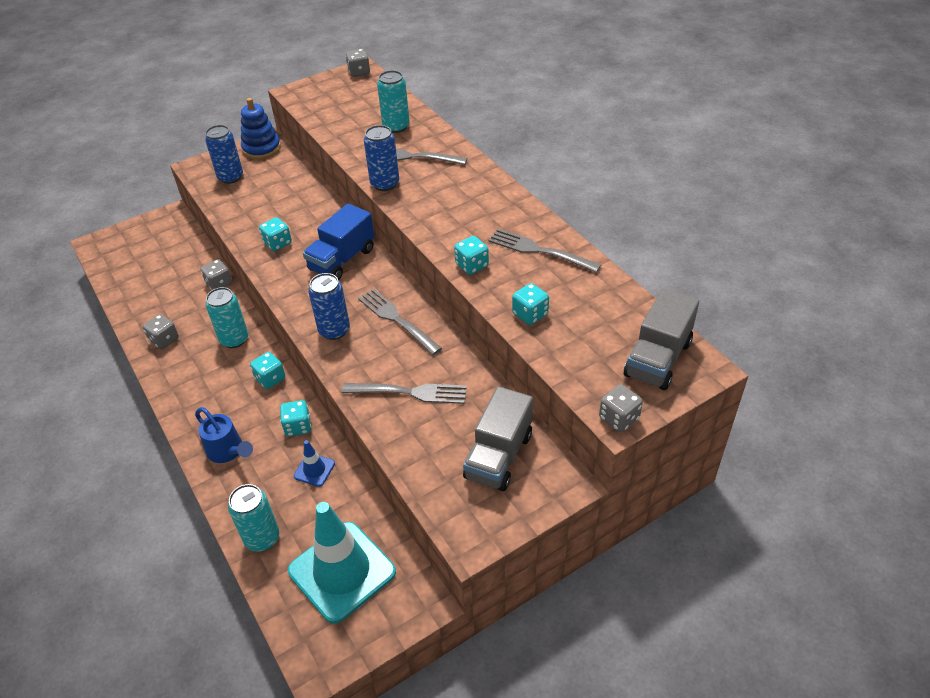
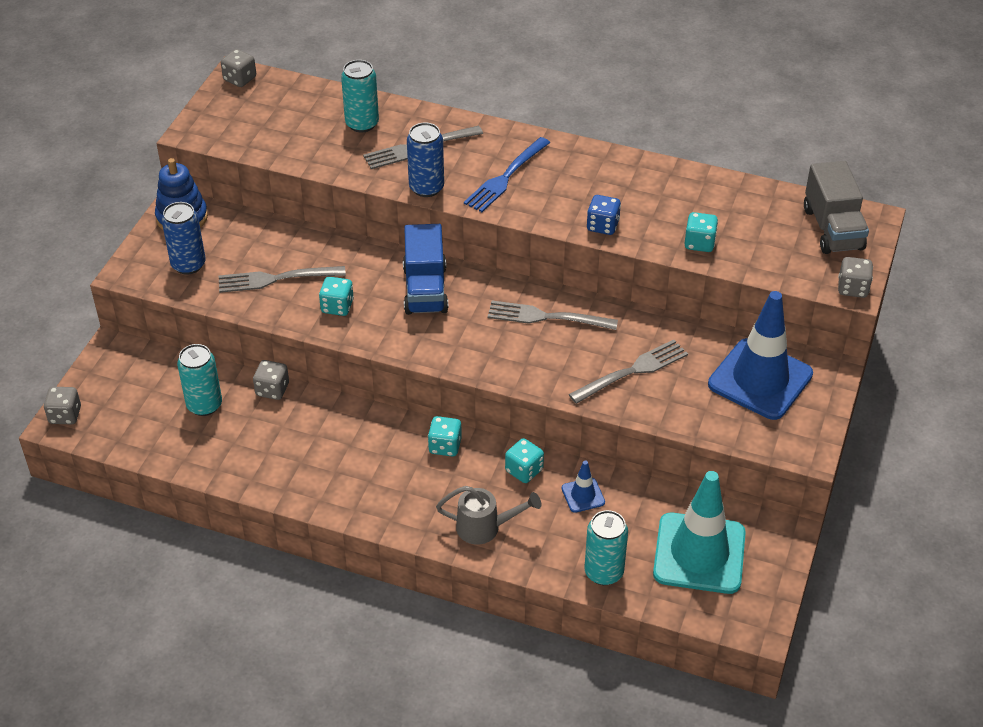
camera: 40 degrees left, 0 degrees up
grey dice [143,314,179,349] -> grey dice moved to [44,387,81,424]
blue watering can [195,407,253,463] -> grey watering can [436,486,541,545]
turquoise can [206,287,248,348] -> turquoise can moved to [177,344,222,416]
blue can [308,273,350,340] -> none
turquoise dice [454,236,489,275] -> blue dice [587,195,621,235]
grey truck [463,386,533,491] -> blue traffic cone [708,291,813,420]
grey fork [488,229,601,273] -> grey fork moved to [219,266,346,293]
none -> blue fork [464,137,550,212]

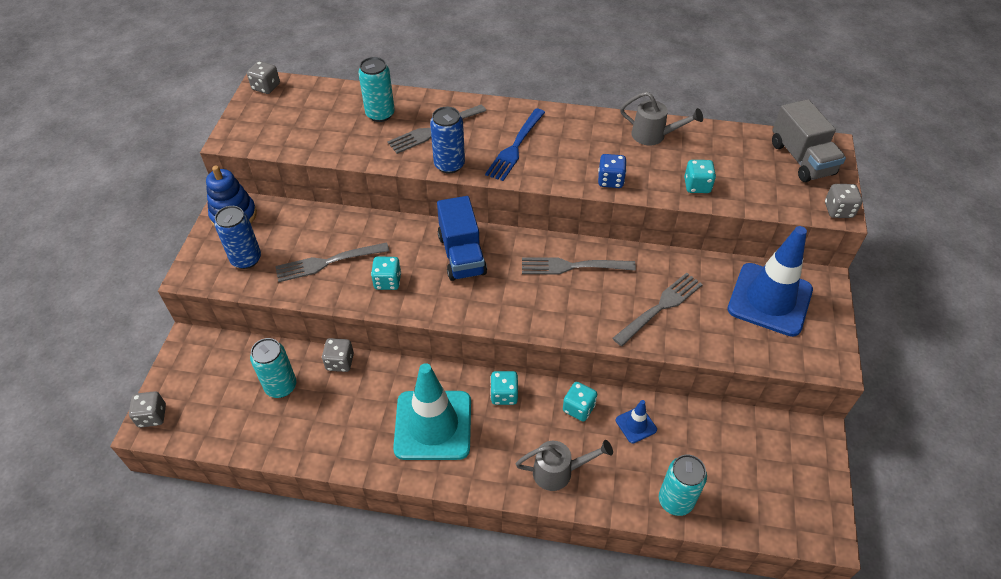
camera: 10 degrees left, 5 degrees up
turquoise traffic cone [653,471,746,594] -> turquoise traffic cone moved to [393,363,471,460]
none -> grey watering can [620,92,703,145]

